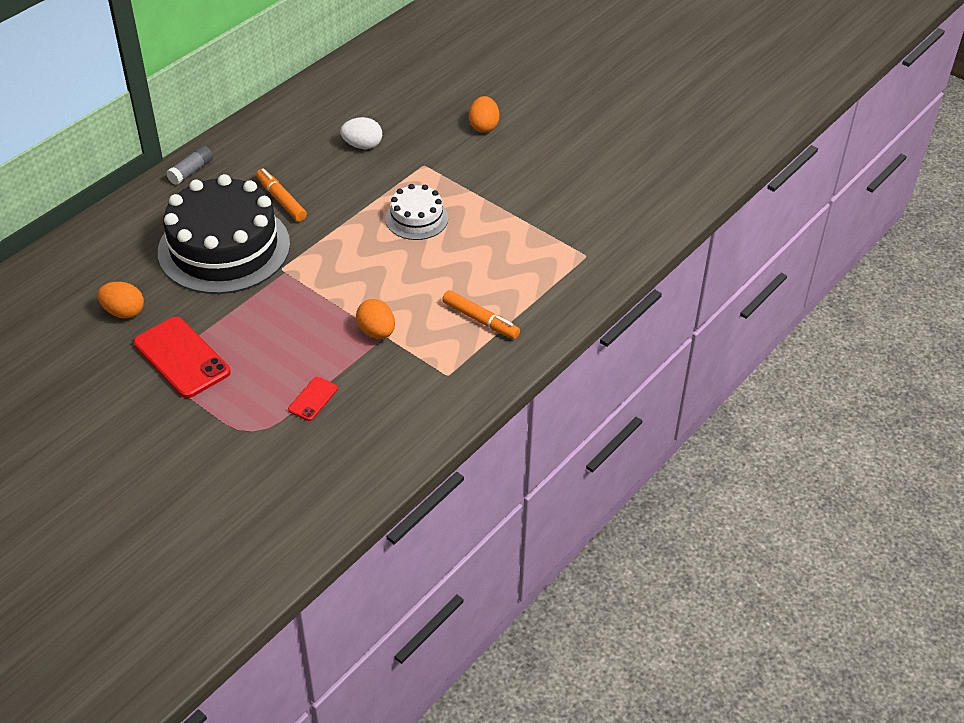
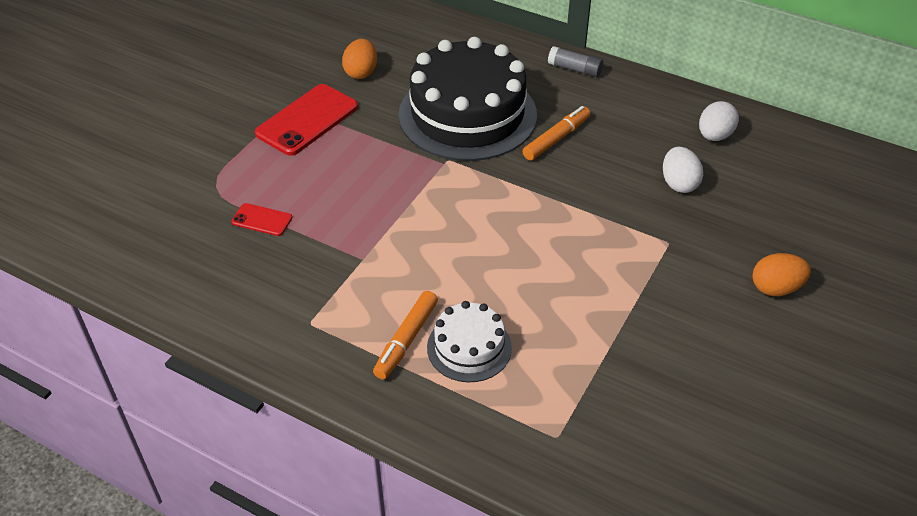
camera: 80 degrees right, 0 degrees up
orange egg [356,299,395,339] -> none
white cake [385,184,448,240] -> white cake moved to [427,301,512,382]
none -> white egg [699,101,739,141]

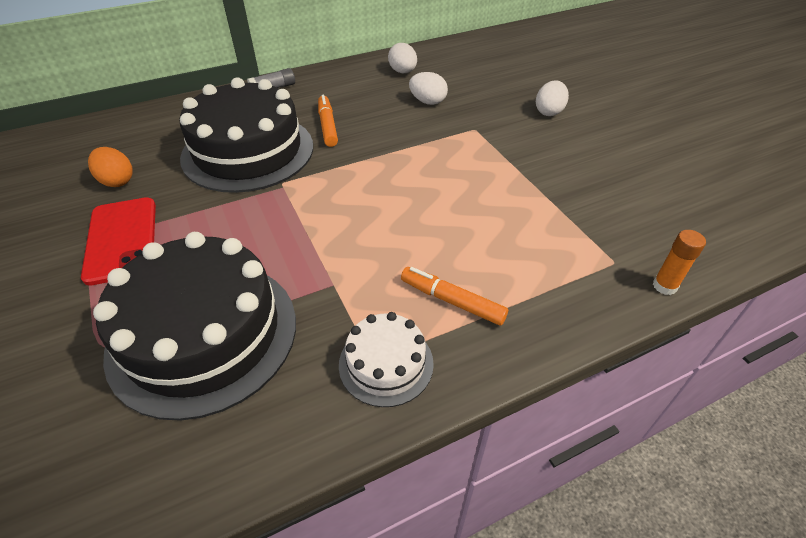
camera: 55 degrees left, 0 degrees up
red phone [232,203,292,236] -> black cake [93,232,296,421]
orange marker [373,291,438,380] -> orange marker turned 150 degrees clockwise [401,267,508,326]
white cake [427,301,512,382] -> white cake moved to [339,312,434,407]
orange egg [752,253,811,296] -> white egg [536,80,569,116]
none -> orange glue stick [653,230,706,295]

